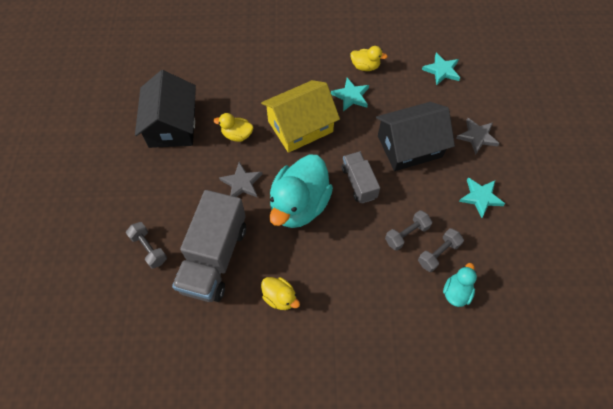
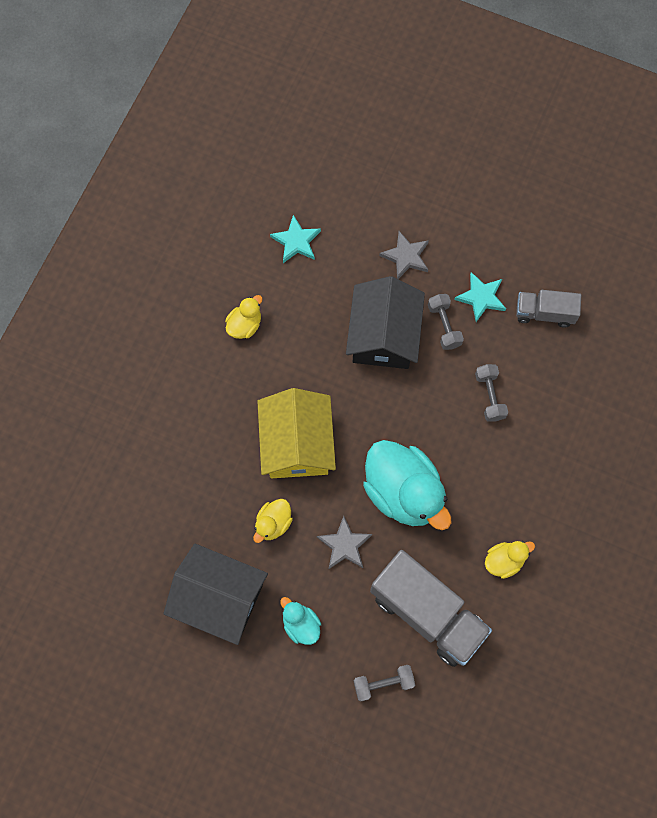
camera: 65 degrees left, 10 degrees up
turquoise star [331,78,369,111] -> none
grey truck [342,151,380,203] -> grey truck moved to [516,290,581,327]
grey dumbbell [418,228,464,272] -> grey dumbbell moved to [428,294,464,350]
turquoise duck [443,263,477,307] -> turquoise duck moved to [281,597,321,645]

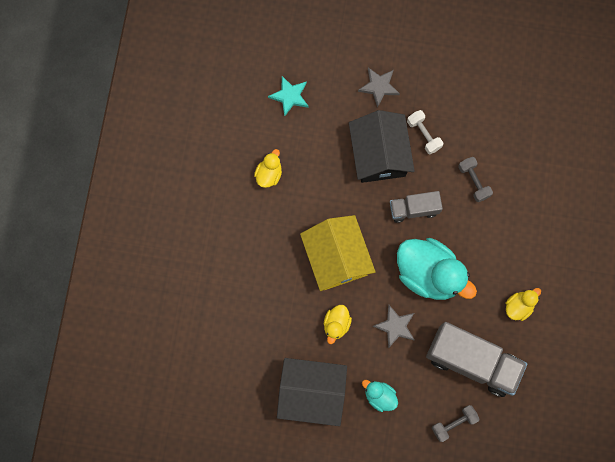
camera: 15 degrees left, 5 degrees up
grey dumbbell [428,294,464,350] -> white dumbbell [407,110,443,154]
turquoise star [454,272,506,322] -> none
grey truck [516,290,581,327] -> grey truck moved to [390,191,443,223]

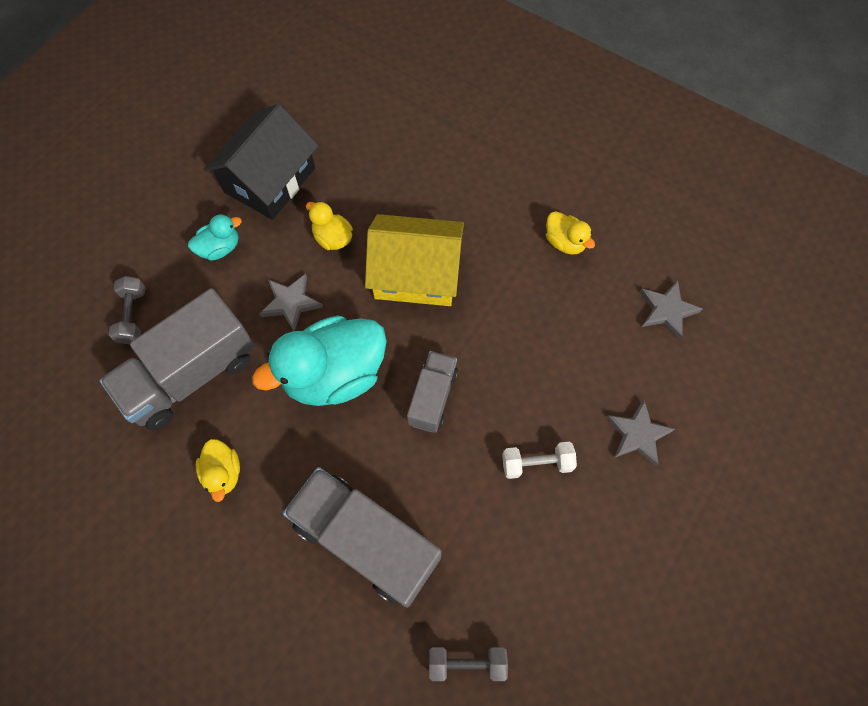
camera: 115 degrees right, 10 degrees down
turquoise star [268,76,308,117] -> grey star [640,280,703,340]
black house [349,110,415,183] -> none
grey dumbbell [458,157,493,202] -> grey dumbbell moved to [429,647,508,681]
none -> grey truck [283,467,442,608]

